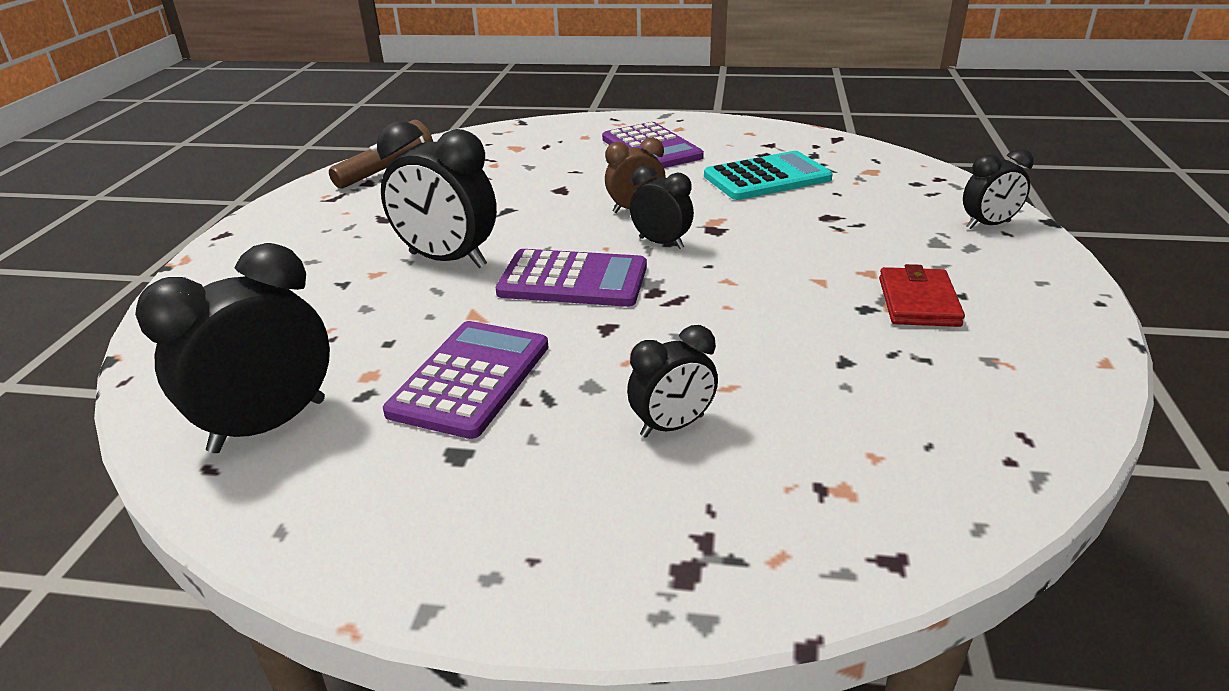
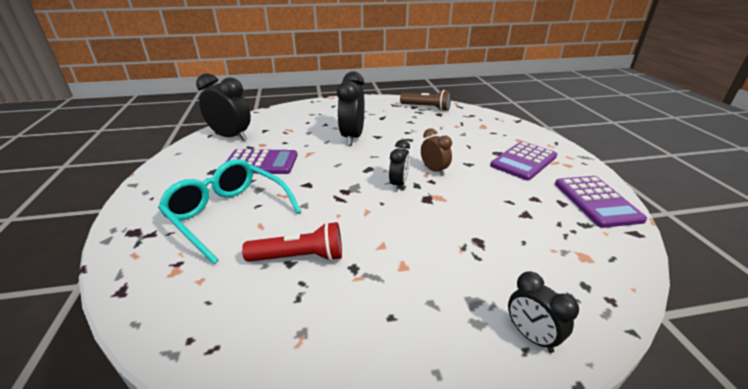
camera: 70 degrees right, 0 degrees up
purple calculator [496,249,647,307] -> purple calculator moved to [555,176,647,228]
black clock [627,325,718,438] -> turquoise glasses [158,159,301,264]
turquoise calculator [704,151,833,200] -> none
red wallet [879,264,965,327] -> none
none -> red flashlight [242,222,342,262]

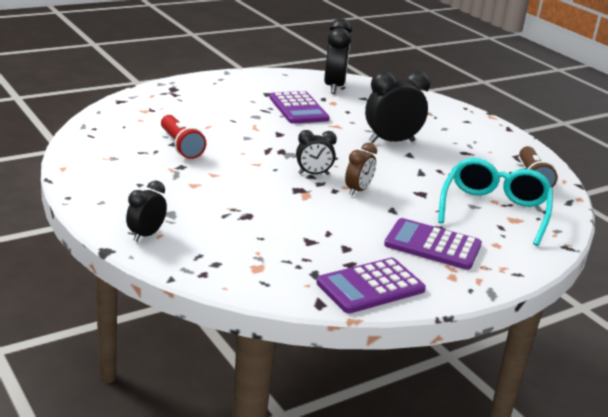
camera: 65 degrees right, 5 degrees down
turquoise glasses [158,159,301,264] -> turquoise glasses moved to [438,158,553,246]

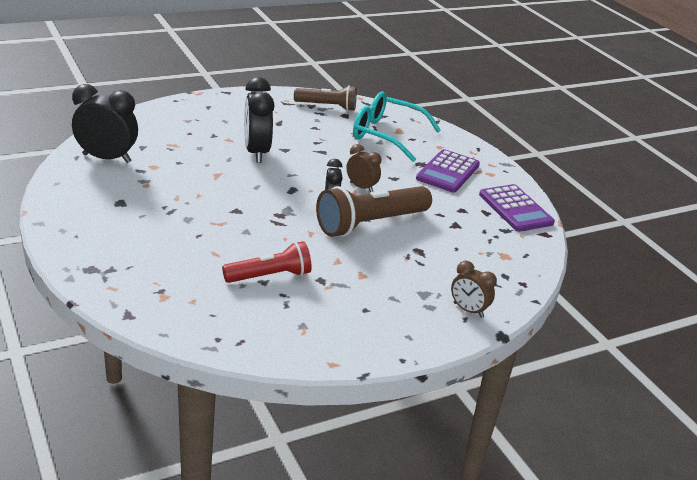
camera: 85 degrees left, 5 degrees up
black clock [126,181,167,242] -> brown clock [451,261,497,318]
purple calculator [270,91,330,124] -> none
none -> brown flashlight [316,186,432,237]

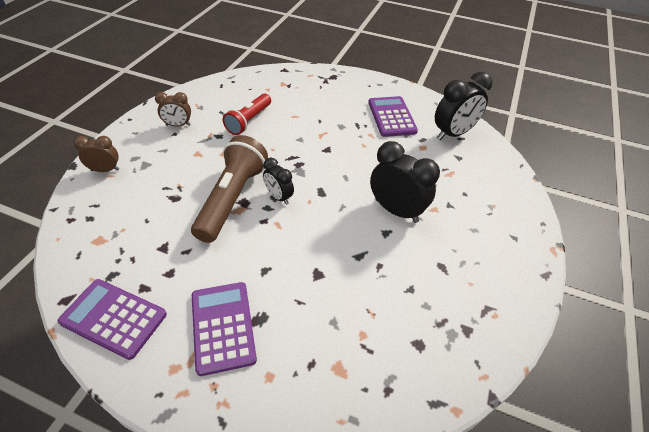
camera: 140 degrees right, 15 degrees up
brown flashlight [294,85,357,111] -> none
brown clock [347,144,381,193] -> brown clock moved to [155,92,191,127]
turquoise glasses [353,92,441,162] -> none
none -> purple calculator [368,96,418,137]

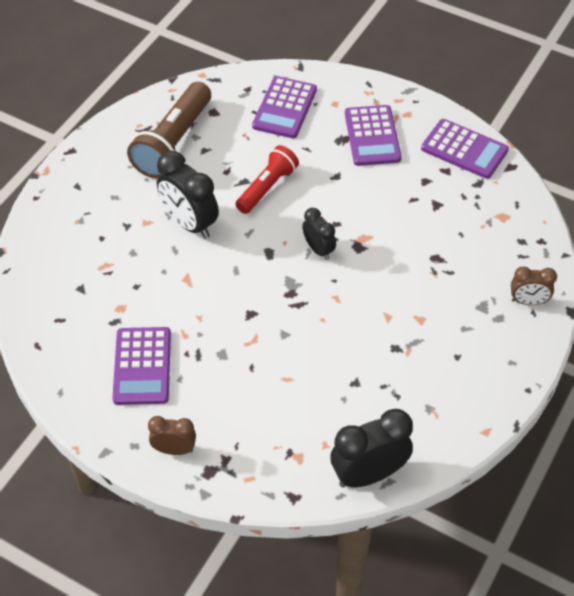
camera: 170 degrees left, 5 degrees up
brown clock [155,92,191,127] -> brown clock moved to [148,416,196,455]
brown flashlight [191,135,268,243] -> brown flashlight moved to [127,82,211,178]
red flashlight [223,93,271,135] -> red flashlight moved to [235,145,299,214]
black clock [435,72,492,140] -> black clock moved to [330,409,413,488]
none -> purple calculator [252,76,317,138]

